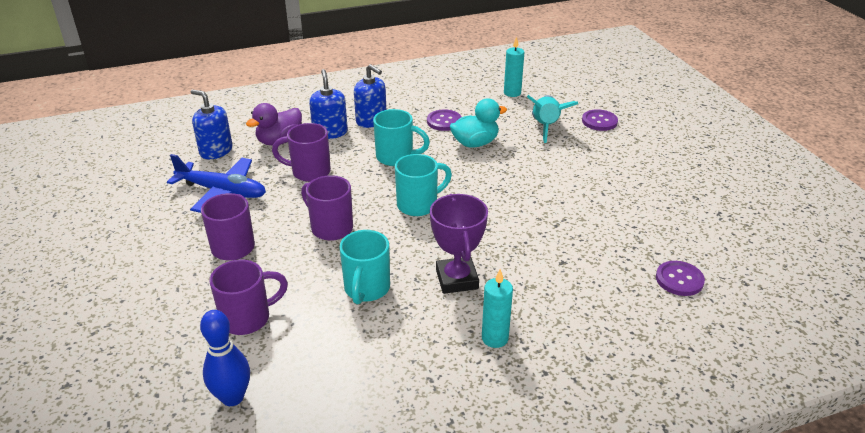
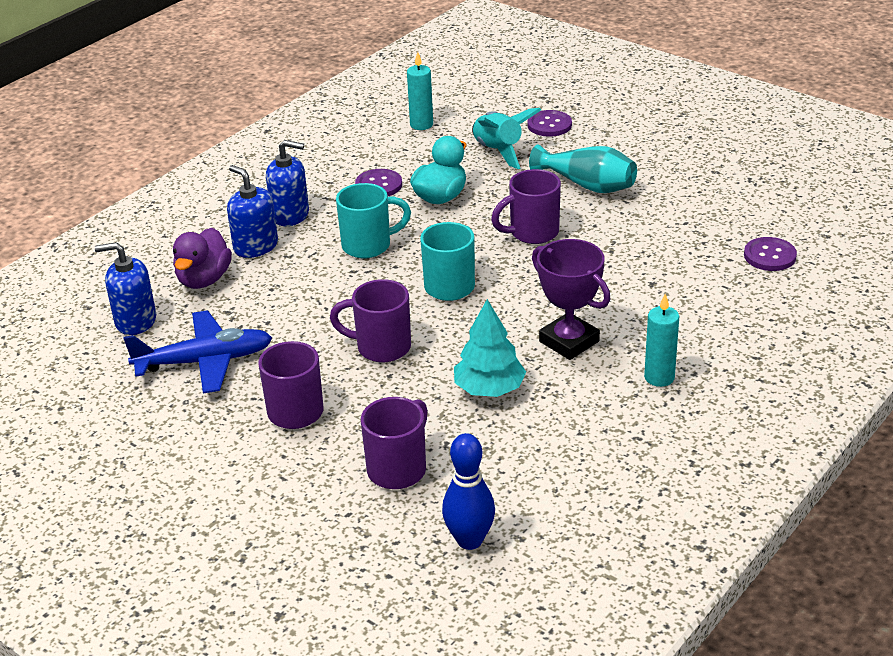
camera: 30 degrees left, 0 degrees up
purple mug [272,123,331,182] -> purple mug moved to [491,169,561,244]
turquoise mug [339,230,390,304] -> turquoise tree [454,299,526,397]
none -> turquoise vase [529,145,637,193]

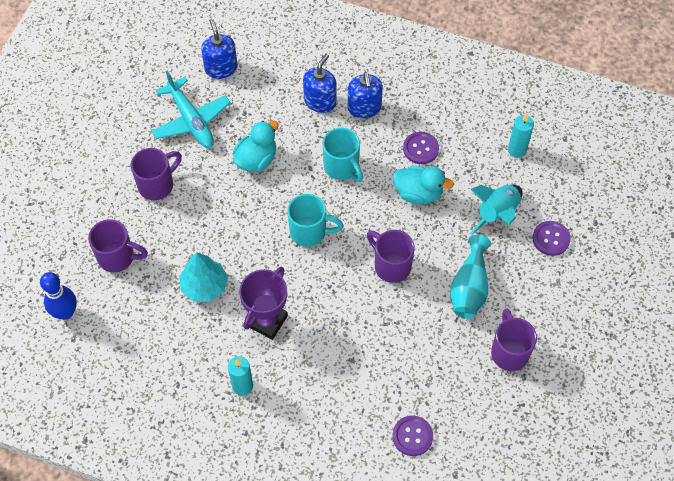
camera: 70 degrees right, 25 degrees up
blue plane [123,310,272,393] -> turquoise plane [151,70,231,148]
purple duck [173,228,232,289] -> none
purple mug [330,279,411,362] -> purple mug moved to [491,309,537,371]
none -> turquoise duck [233,121,279,172]

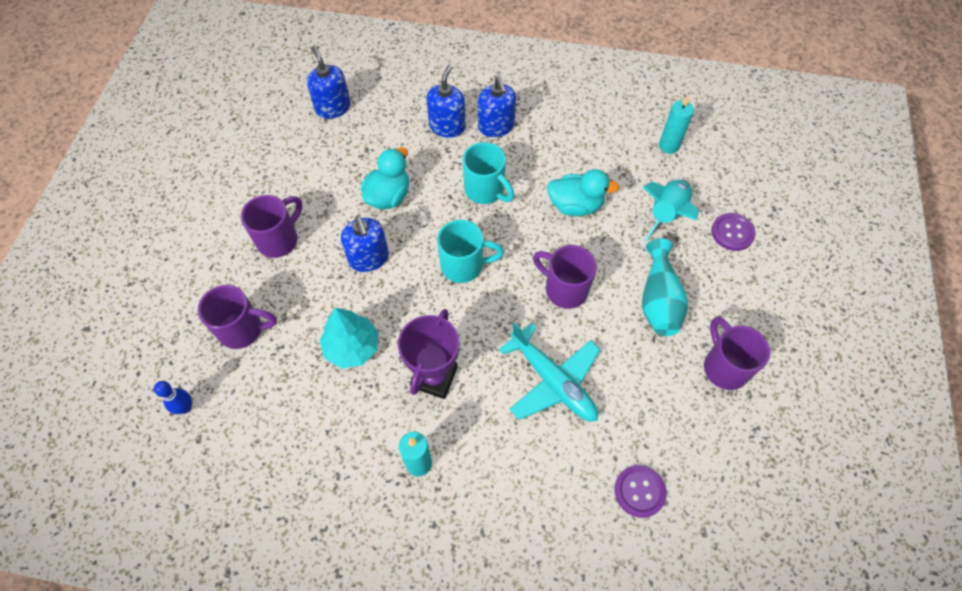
camera: 10 degrees left, 0 degrees up
blue bowling pin [40,272,77,320] -> blue bowling pin [154,381,192,414], size x0.63
turquoise plane [151,70,231,148] -> turquoise plane moved to [499,322,600,422]
purple button [403,132,439,164] -> none
none -> blue soap dispenser [341,216,389,272]

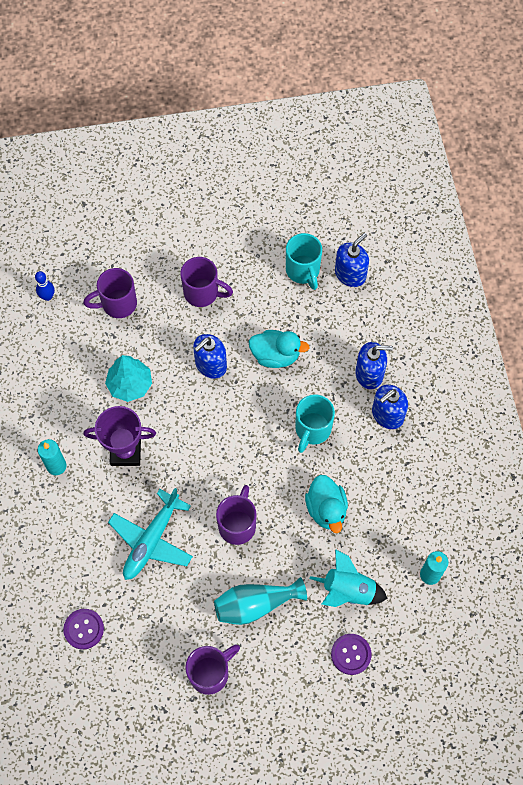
camera: 70 degrees right, 5 degrees up
purple mug [198,285,277,349] -> purple mug turned 90 degrees clockwise [83,268,137,318]
turquoise mug [437,220,504,283] -> turquoise mug moved to [286,233,322,290]

